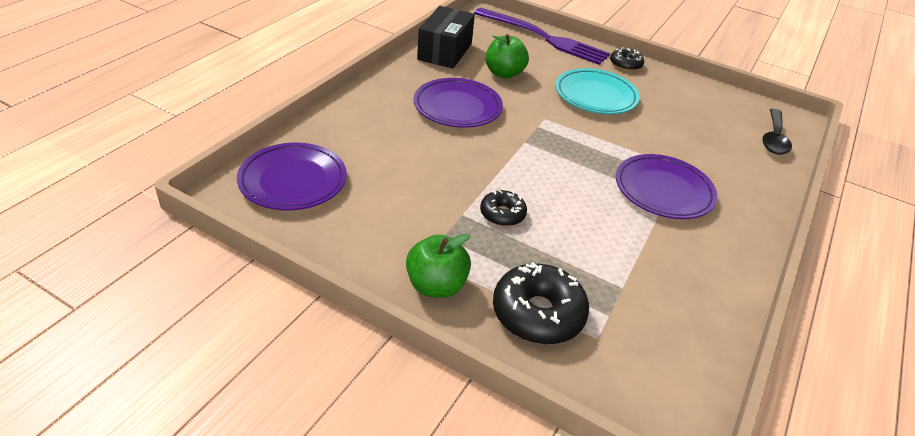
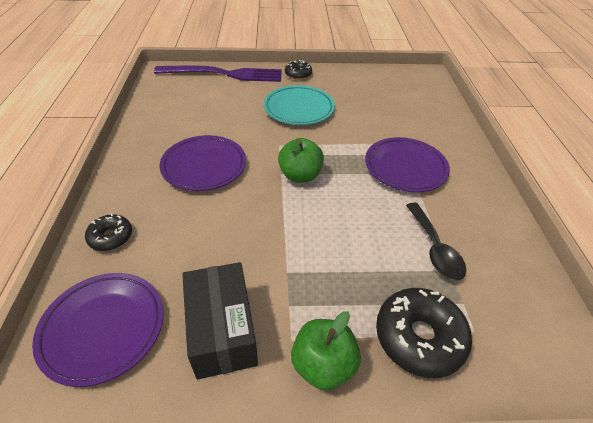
camera: 30 degrees left, 5 degrees up
black box [417,6,475,69] -> black box moved to [182,262,258,379]
black donut [480,190,527,226] -> black donut moved to [85,213,132,251]
green apple [486,34,529,79] -> green apple moved to [278,138,324,183]
black spoon [762,109,792,155] -> black spoon moved to [406,203,466,280]

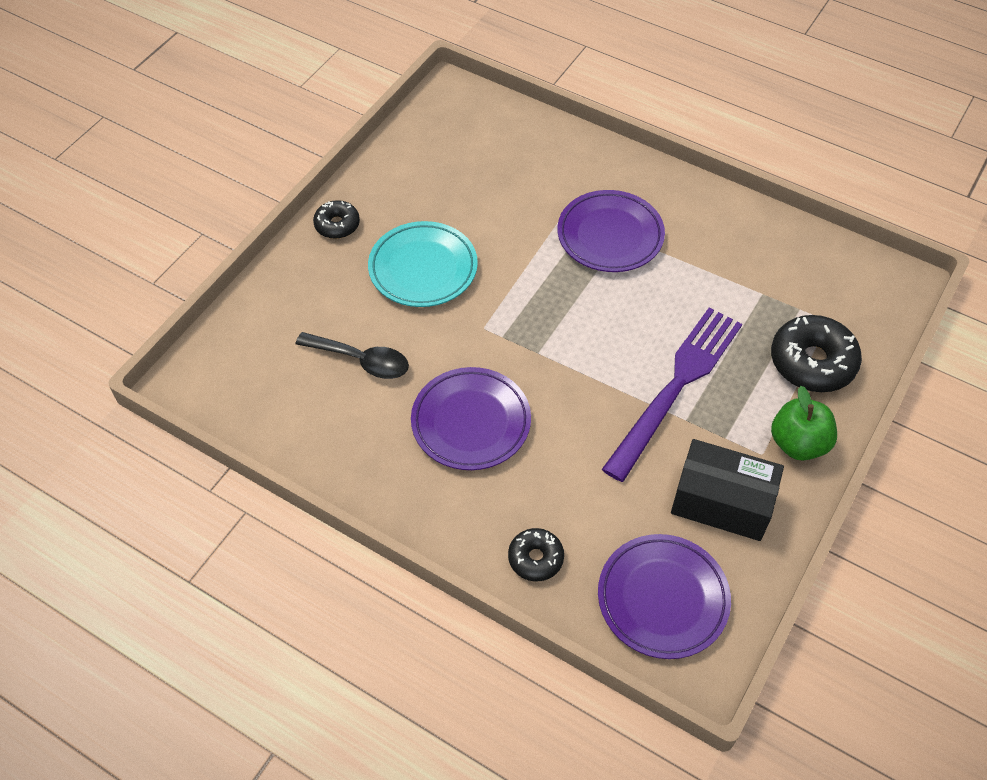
camera: 55 degrees left, 10 degrees up
purple fork [154,66,282,82] -> purple fork moved to [602,308,742,482]
green apple [278,138,324,183] -> none
black spoon [406,203,466,280] -> black spoon moved to [295,332,409,379]

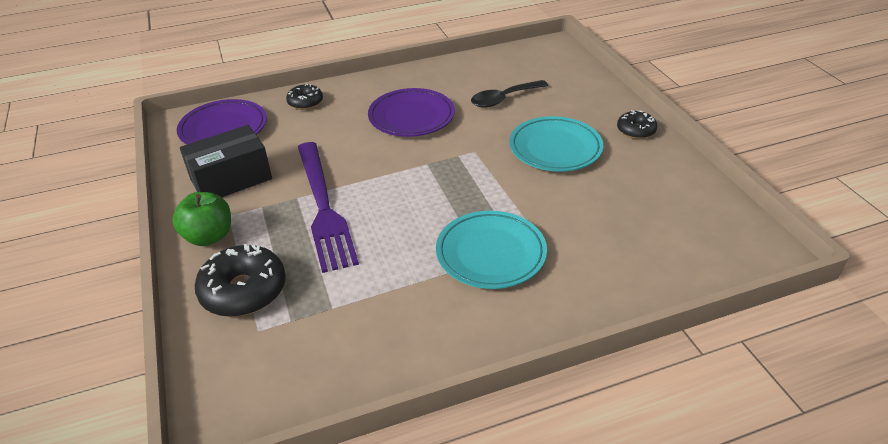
camera: 130 degrees right, 15 degrees down
purple plate [557,190,665,272] -> turquoise plate [436,211,547,289]

